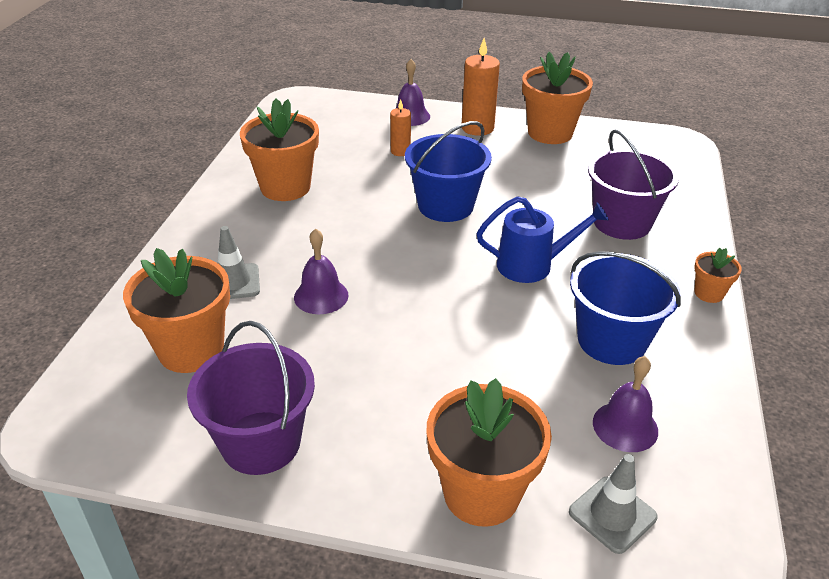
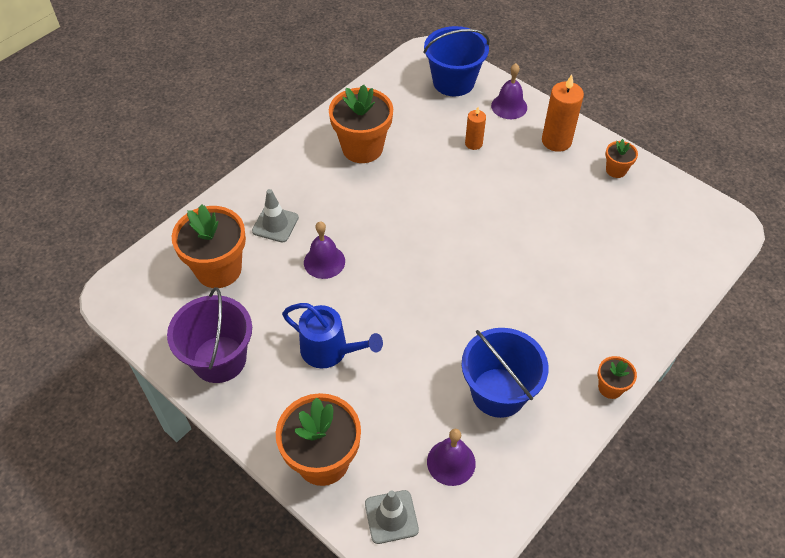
camera: 30 degrees right, 15 degrees up
blue bucket [405,121,492,222] -> blue bucket moved to [424,26,490,96]
blue watering can [477,196,609,283] -> blue watering can moved to [282,303,383,368]
orange flower pot [522,52,593,144] -> orange flower pot [605,139,638,178], size x0.49
purple bucket [588,129,679,240] -> none

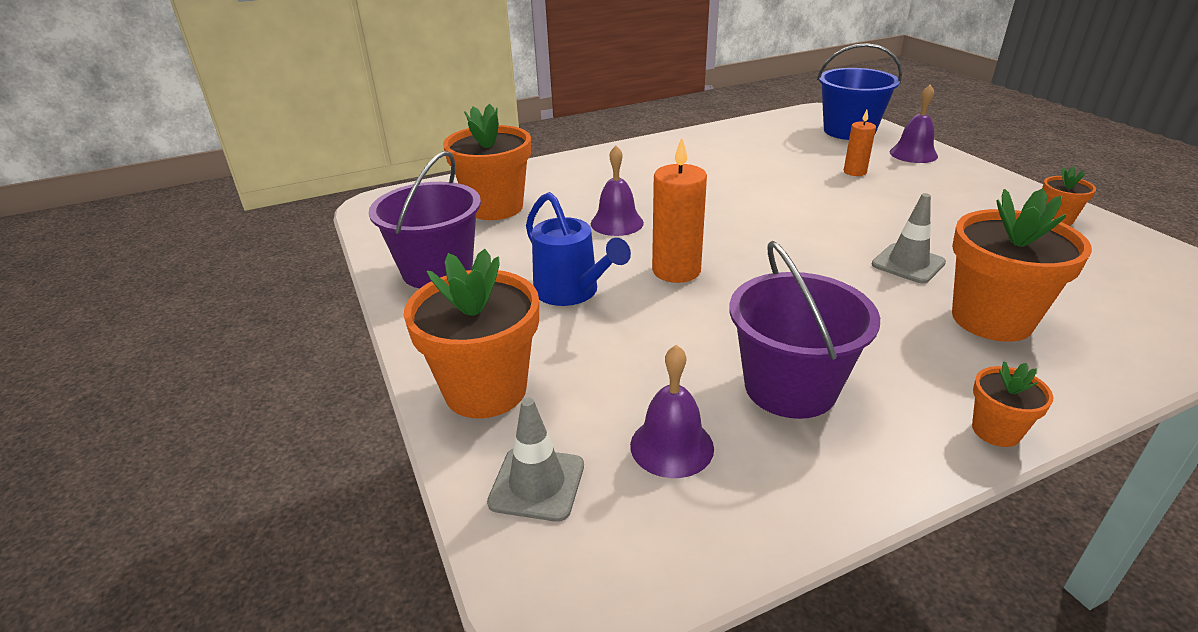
camera: 25 degrees right, 20 degrees down
grey traffic cone [252,189,299,243] -> grey traffic cone moved to [872,193,946,284]
orange flower pot [329,85,393,163] -> orange flower pot moved to [952,188,1092,342]
blue bucket [462,328,549,418] -> purple bucket [729,241,880,419]
orange candle [542,75,584,152] -> orange candle moved to [652,138,707,283]

